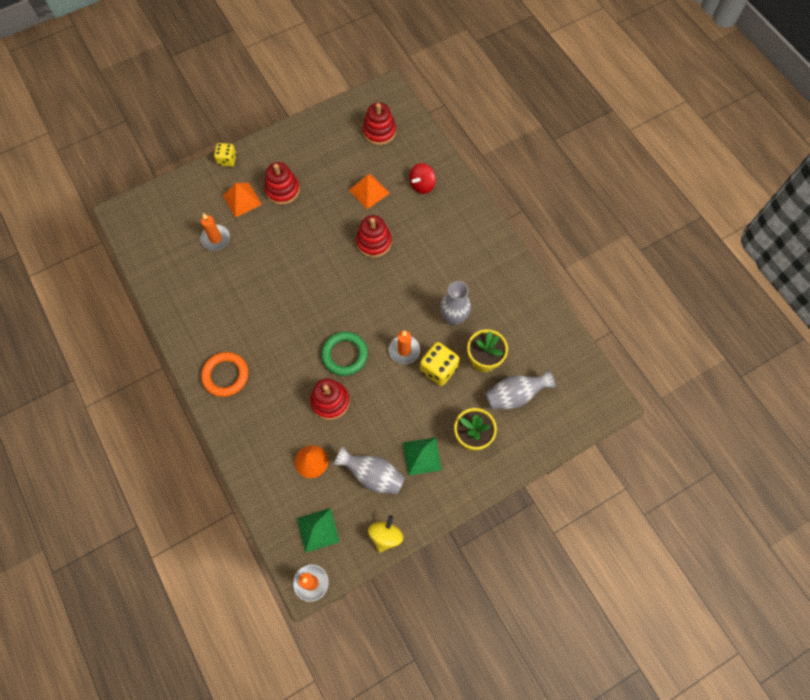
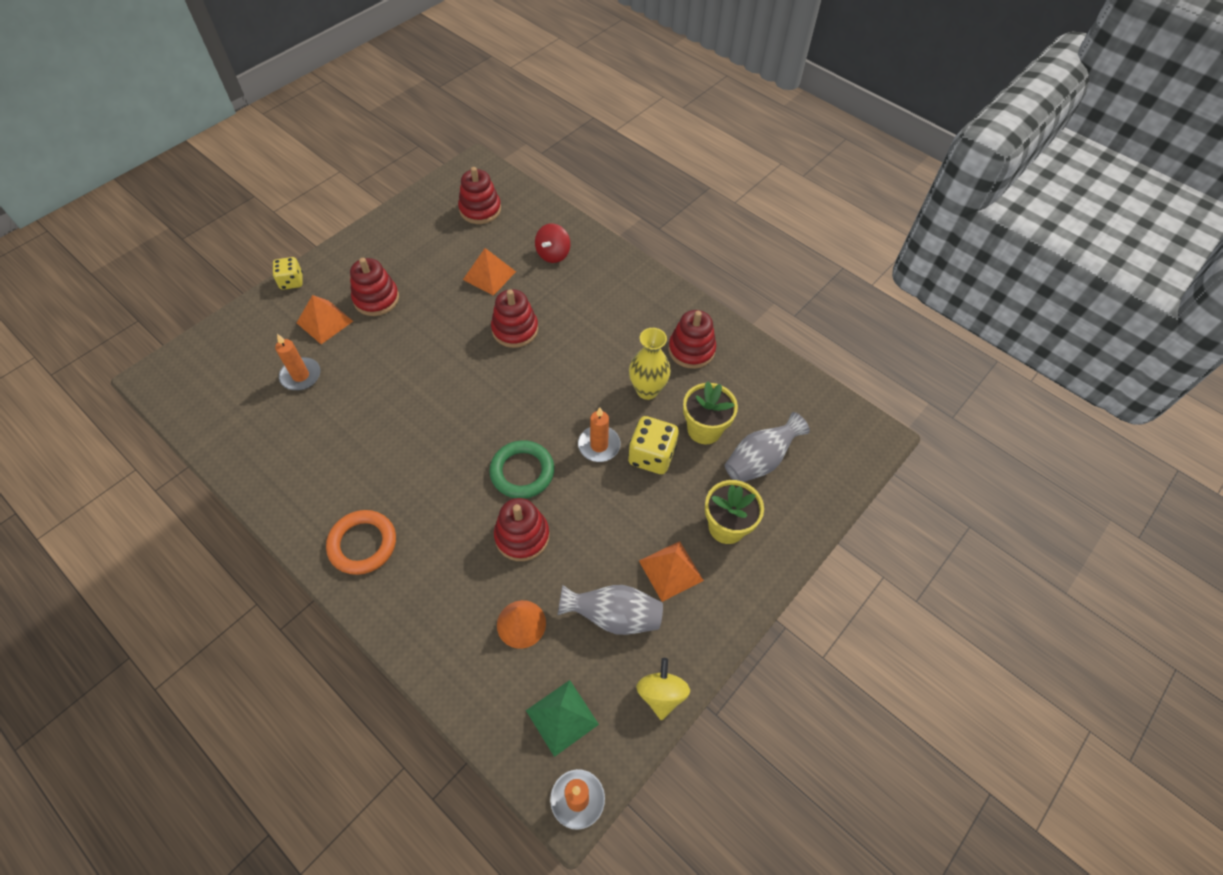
camera: 20 degrees left, 10 degrees down
green pyramid [403,437,442,476] -> orange pyramid [639,541,704,602]
grey vase [440,281,471,325] -> yellow vase [629,328,671,400]
none -> red stacking toy [668,310,716,369]

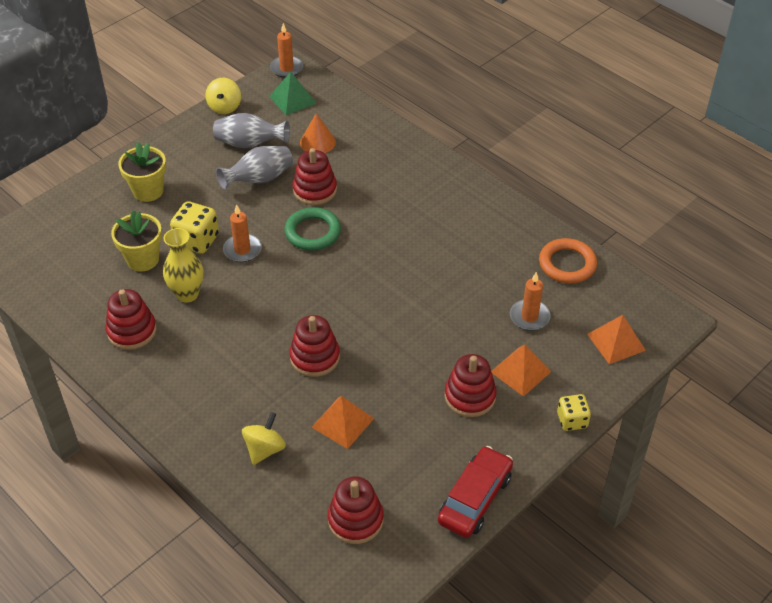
camera: 175 degrees left, 10 degrees down
orange ring [326,510,396,575] -> orange ring moved to [539,238,597,283]
red spinning top [535,223,570,263] -> yellow spinning top [242,412,286,465]
orange pyramid [639,541,704,602] -> orange pyramid moved to [587,315,646,364]
grey vase [725,412,810,482] -> grey vase moved to [216,146,293,189]
none -> red car [438,446,513,538]

